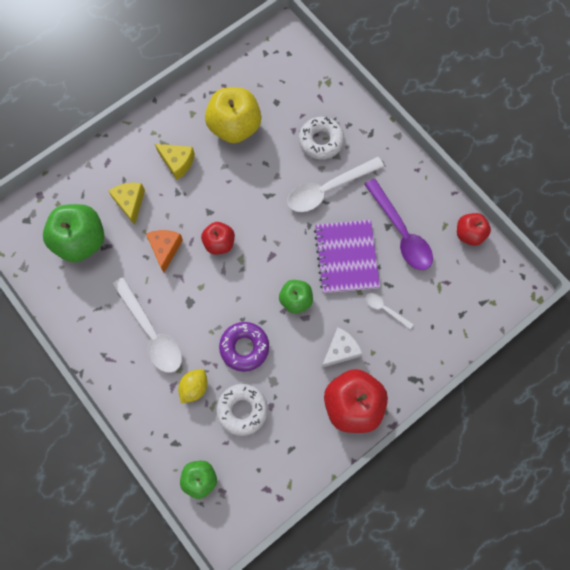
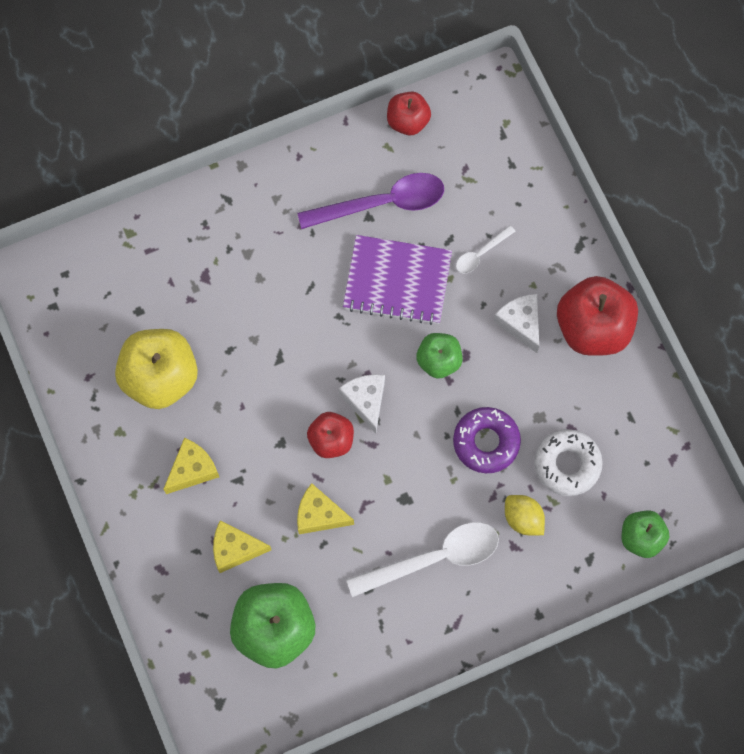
camera: 75 degrees left, 0 degrees up
orange cheese [146,230,183,273] -> yellow cheese [297,483,354,534]
white spoon [287,157,384,212] -> none
white donut [299,117,344,160] -> none
none -> white cheese [339,374,385,434]

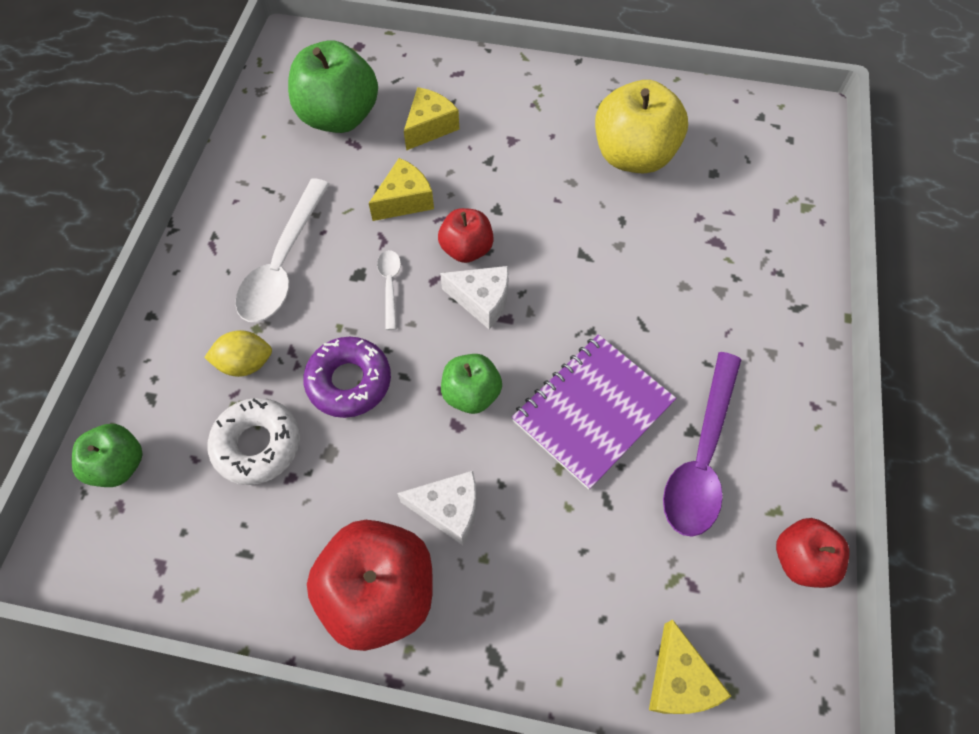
camera: 125 degrees right, 10 degrees down
yellow cheese [163,438,219,494] -> yellow cheese moved to [649,619,731,714]
white spoon [456,225,516,274] -> white spoon moved to [377,250,401,330]

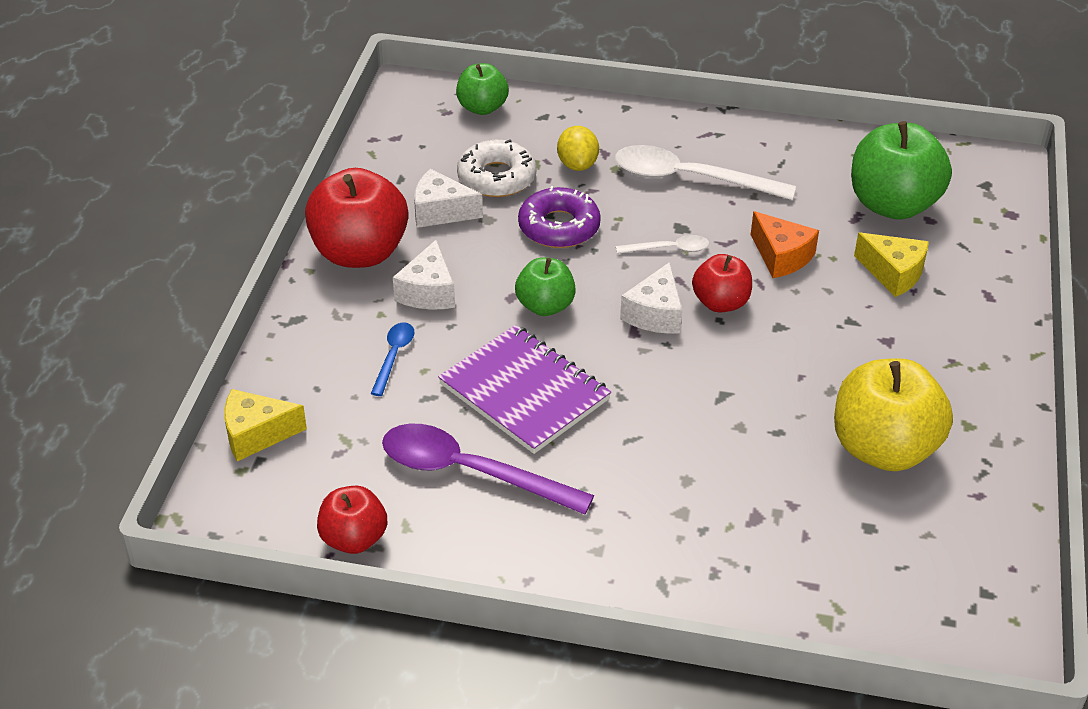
camera: 90 degrees right, 20 degrees down
yellow cheese [369,158,434,221] -> orange cheese [751,211,819,278]
none -> blue spoon [371,323,414,396]
none -> white cheese [414,169,483,228]

